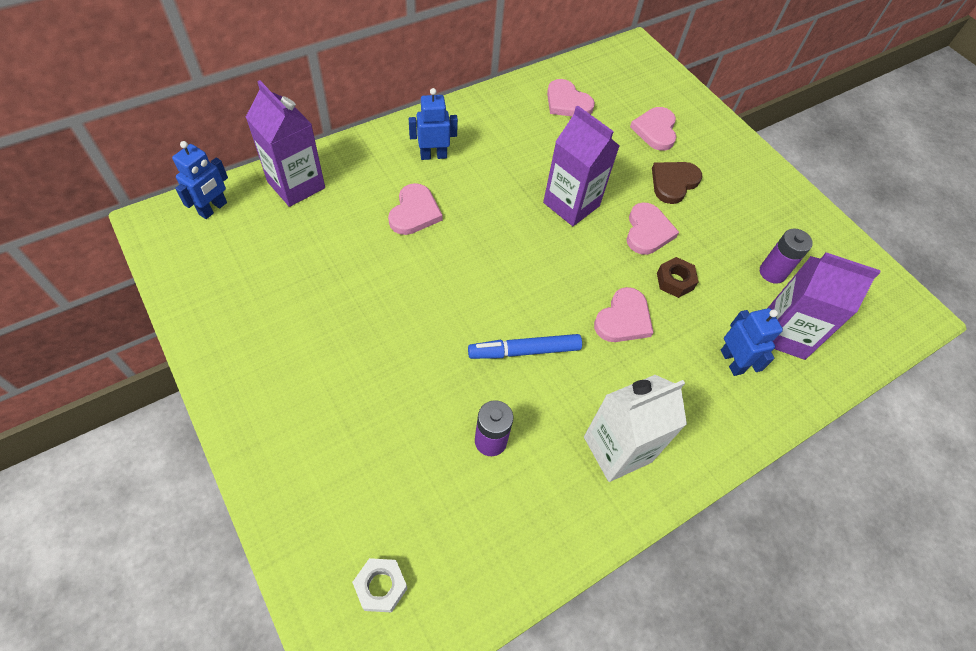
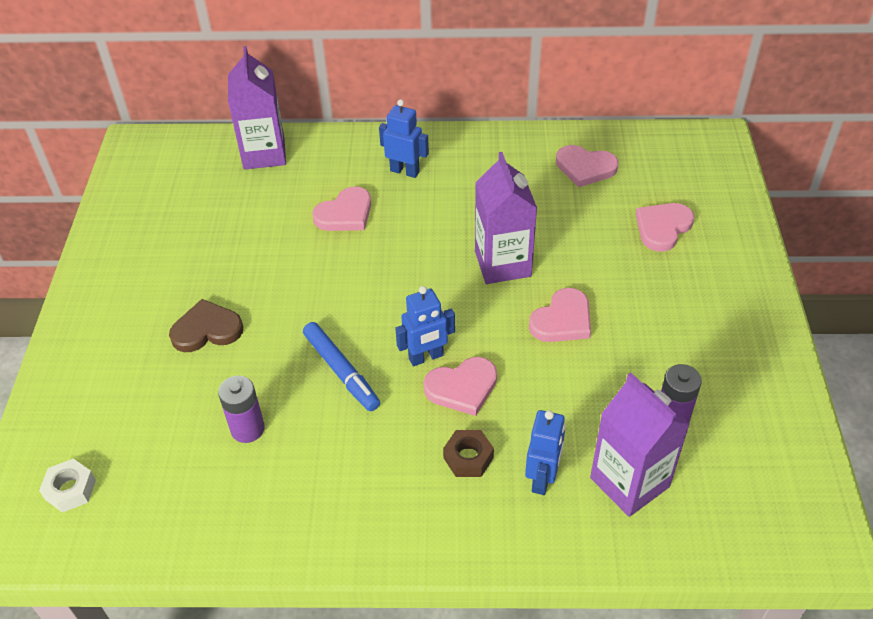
camera: 40 degrees right, 10 degrees down
blue robot [172,141,228,219] -> blue robot moved to [395,286,455,366]
blue marker [468,334,582,359] -> blue marker turned 150 degrees counterclockwise [303,322,380,411]
pink heart [547,79,595,116] -> pink heart turned 60 degrees counterclockwise [556,145,618,187]
white carton [584,375,687,482] -> none
brown heart [652,162,702,204] -> brown heart moved to [169,299,243,352]
brown nut [657,257,699,298] -> brown nut moved to [443,430,494,477]

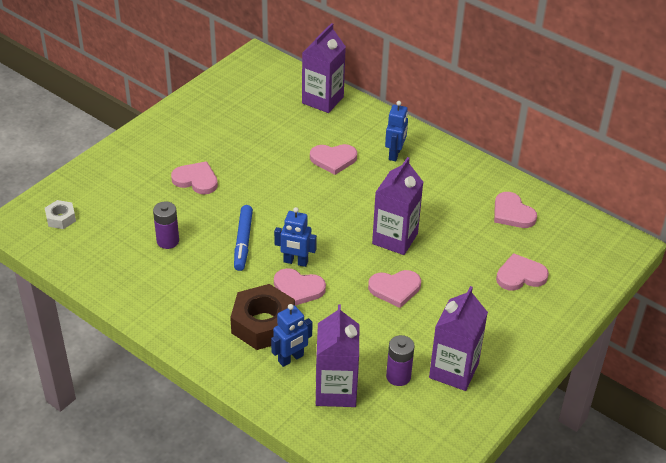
camera: 35 degrees right, 5 degrees down
brown heart [169,299,243,352] -> pink heart [171,161,218,194]
blue robot [379,99,429,178] -> blue robot turned 45 degrees clockwise [385,101,408,161]
brown nut [443,430,494,477] -> brown nut [230,284,295,350], size x1.95
none -> purple carton [429,286,488,391]

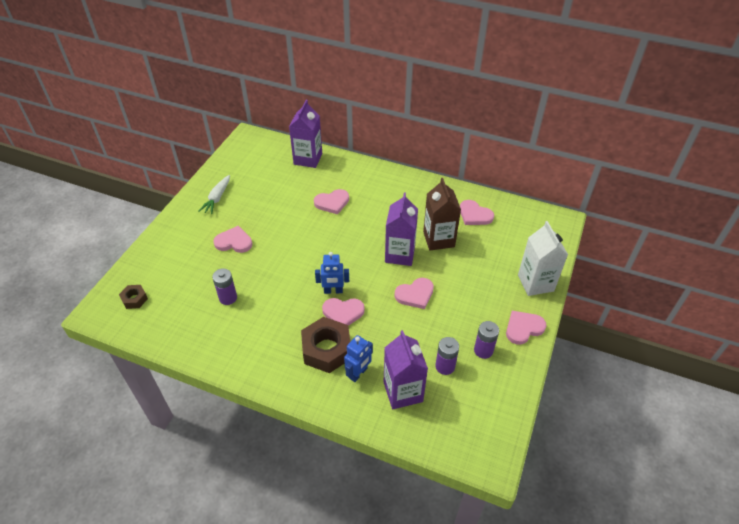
camera: 15 degrees left, 5 degrees up
white nut [45,200,76,229] -> brown nut [119,285,148,309]
blue marker [234,205,253,271] -> none
blue robot [385,101,408,161] -> none
purple carton [429,286,488,391] -> purple battery [474,321,499,359]
pink heart [496,253,549,290] -> pink heart moved to [506,311,546,345]
none -> white carrot [199,175,230,214]
none -> brown carton [423,178,461,250]
none -> white carton [518,221,568,296]

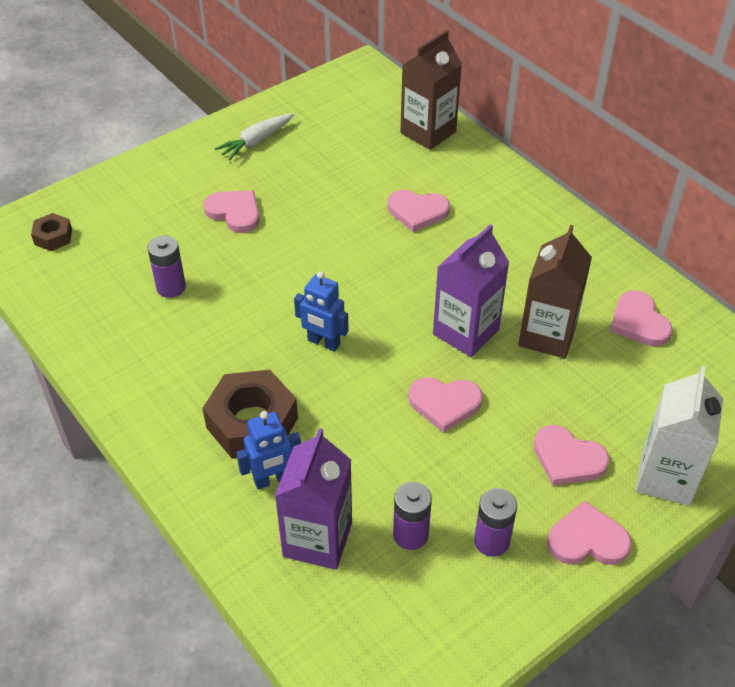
camera: 30 degrees right, 0 degrees up
purple carton [289,100,322,168] -> brown carton [400,30,462,150]
pink heart [322,298,365,326] -> pink heart moved to [534,425,610,486]

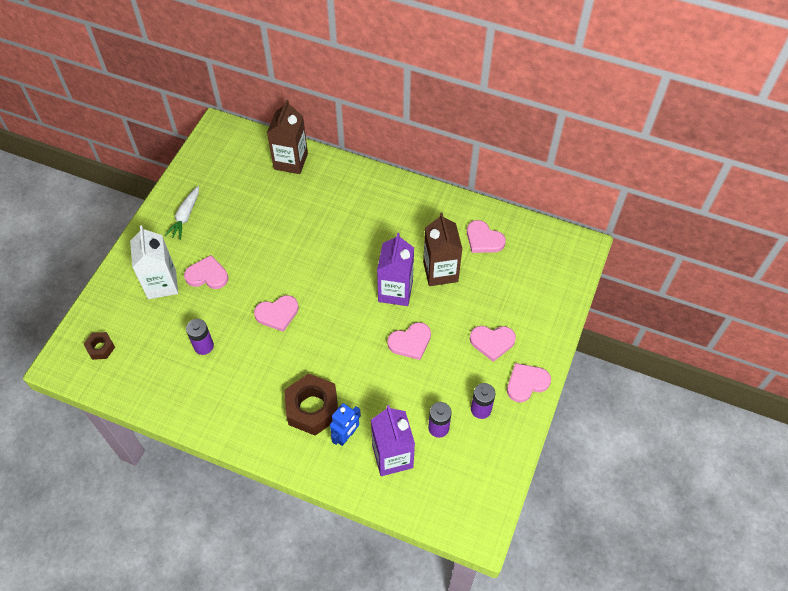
camera: 30 degrees left, 10 degrees up
blue robot [294,271,349,352] -> none
pink heart [387,190,450,232] -> pink heart moved to [254,295,299,332]
white carton [635,366,723,506] -> white carton moved to [130,225,178,299]

